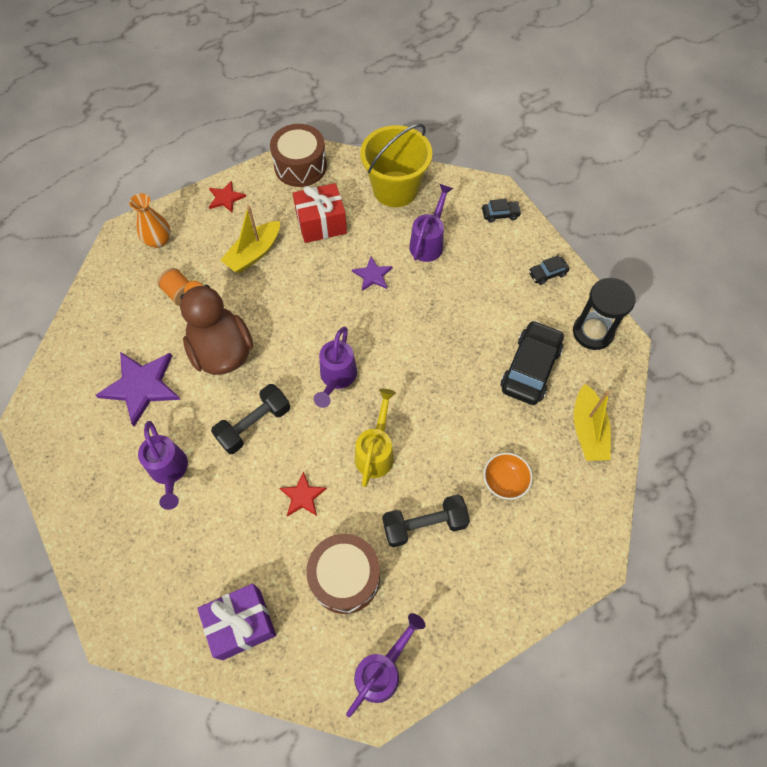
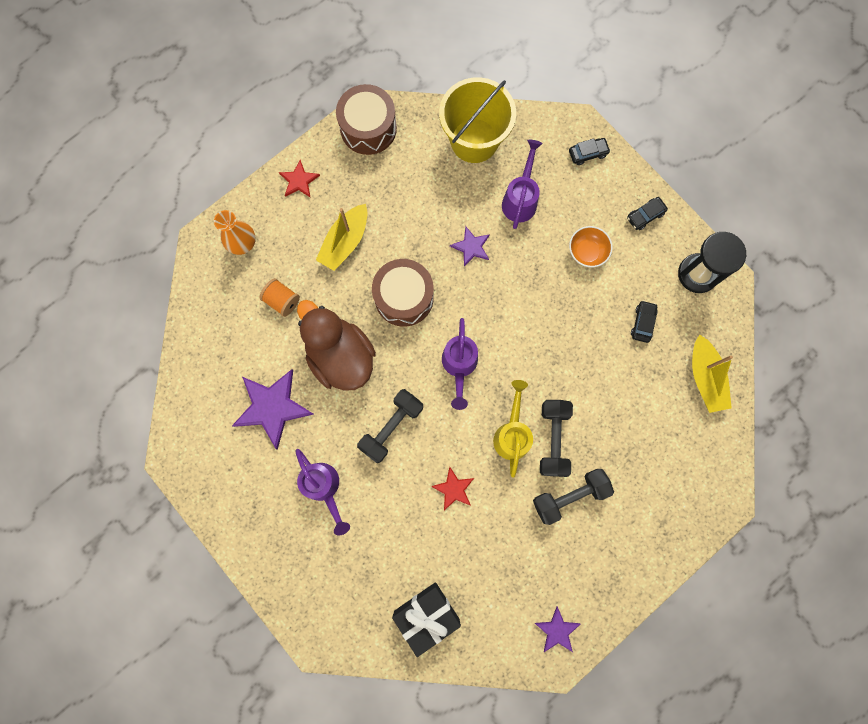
camera: 10 degrees left, 15 degrees up
purple gift [197,584,276,660] -> black gift [392,582,461,657]
red gift [293,183,347,243] -> none
brown drum [306,534,380,614] -> brown drum moved to [372,259,434,327]
purple watering can [346,613,425,717] -> purple star [535,606,581,652]
orange bowl [484,453,533,500] -> orange bowl moved to [569,226,613,267]
black car [500,320,564,405] -> black car [631,300,658,343], size x0.48
none -> black dumbbell [540,400,573,477]

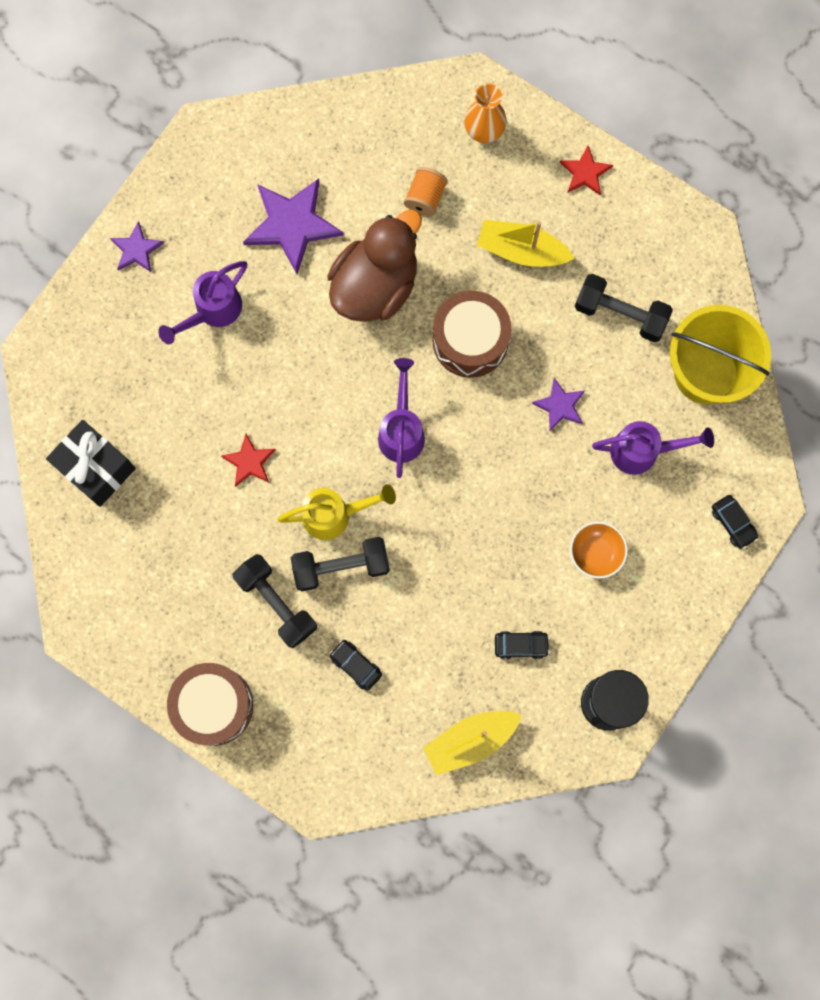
camera: 75 degrees right, 0 degrees up
brown drum [336,84,397,155] -> brown drum moved to [167,663,253,746]
black dumbbell [357,389,423,463] -> black dumbbell moved to [575,274,673,342]
purple watering can [442,318,478,410] -> purple watering can turned 105 degrees clockwise [378,358,425,478]
purple star [535,606,581,652] -> purple star moved to [110,221,164,272]
black car [627,197,668,230] -> black car moved to [329,640,382,691]

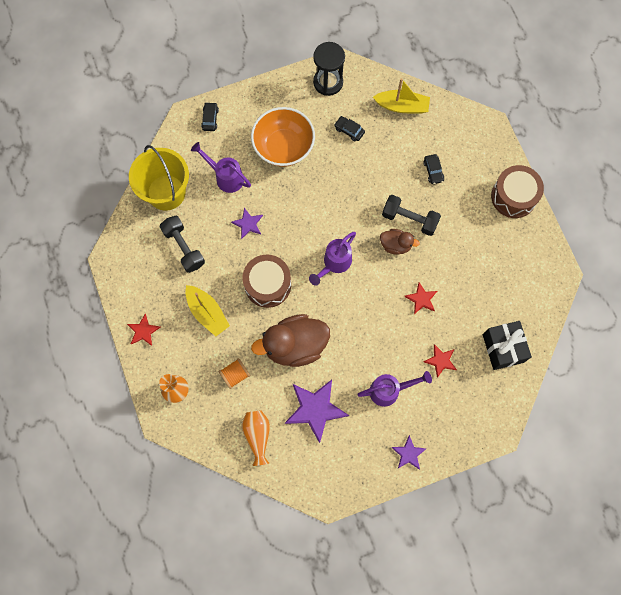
camera: 145 degrees left, 5 degrees down
black dumbbell [232,554,317,648] -> none
yellow watering can [277,484,396,540] -> brown duck [380,229,420,255]
orange bowl [570,522,628,579] -> orange bowl [251,107,315,167], size x1.93
none -> orange vase [242,410,270,466]
none -> red star [423,344,457,378]

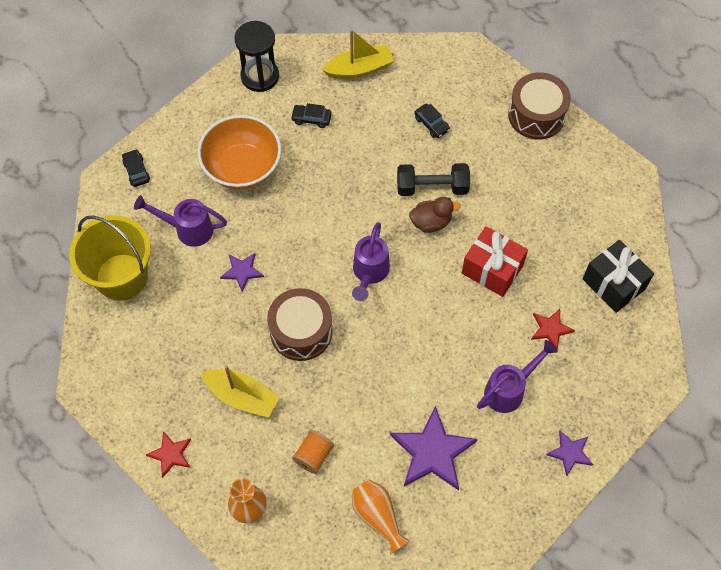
camera: 25 degrees left, 10 degrees down
black dumbbell [160,216,205,273] -> none
brown duck [251,314,330,367] -> none
red star [404,283,437,314] -> red gift [462,226,528,297]

